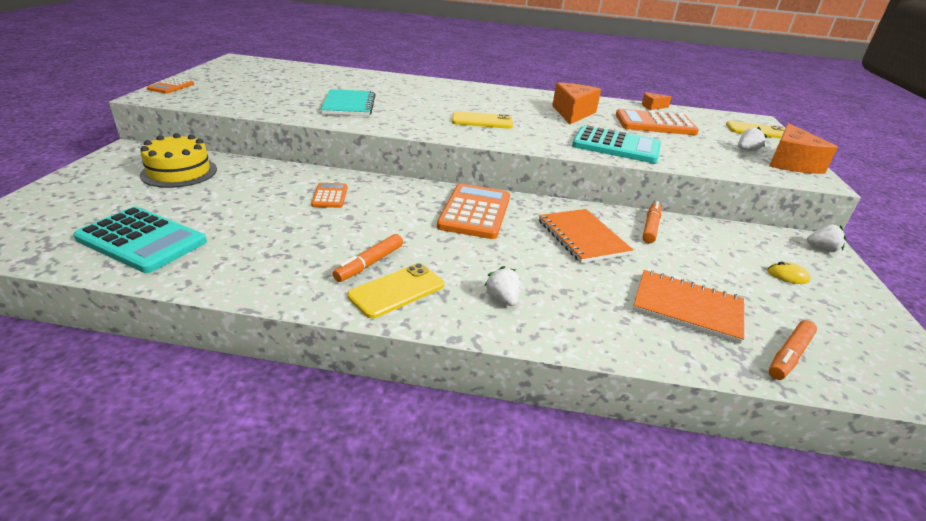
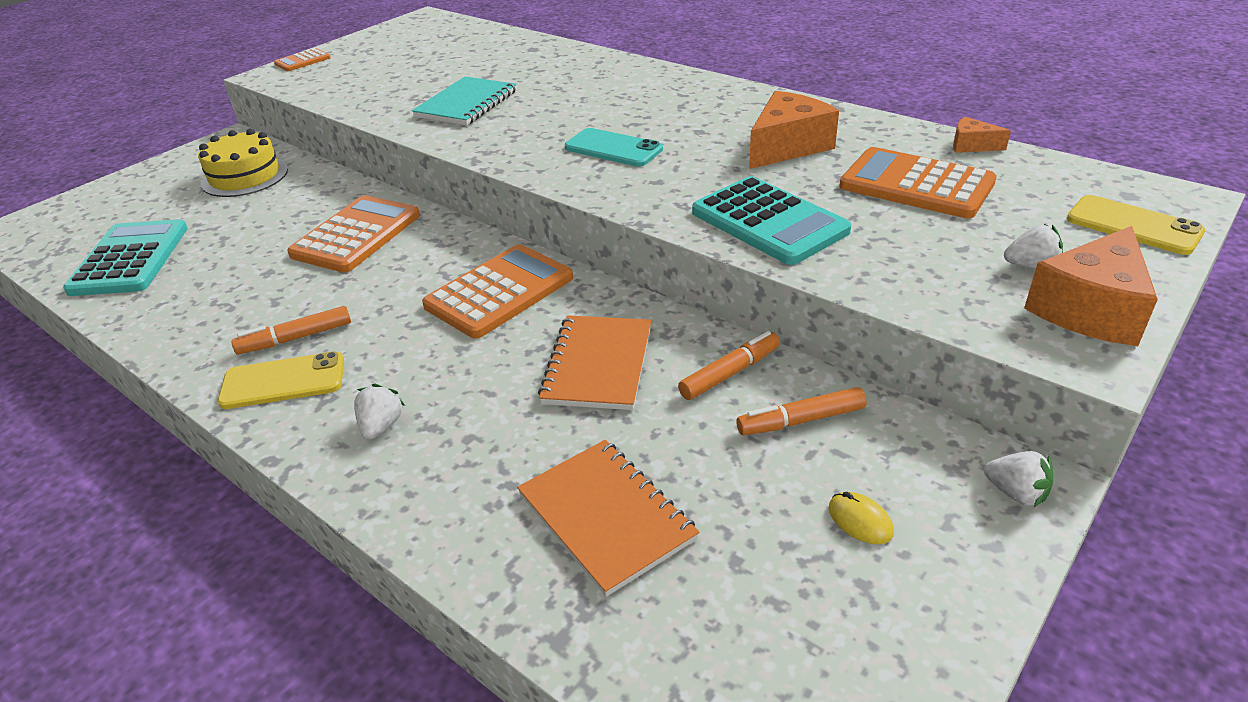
camera: 35 degrees right, 5 degrees up
turquoise calculator [73,207,207,273] -> turquoise calculator turned 150 degrees counterclockwise [63,219,188,296]
orange calculator [311,183,347,208] -> orange calculator [287,195,420,272], size x1.94
yellow phone [452,111,513,129] -> turquoise phone [565,128,663,167]
orange marker [769,320,817,380] -> orange marker moved to [736,387,867,435]

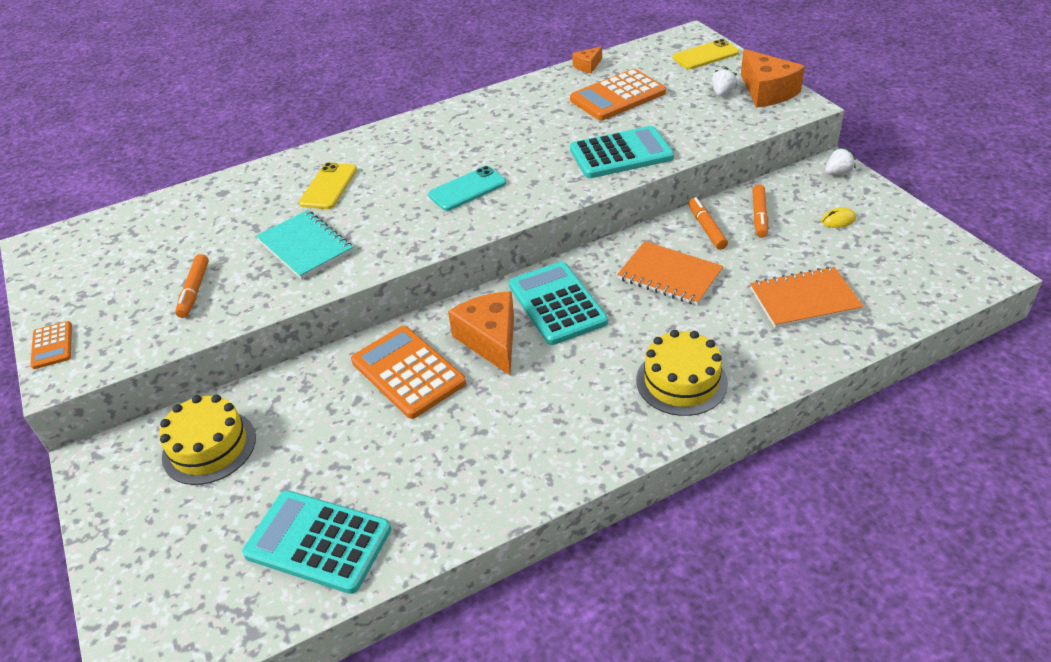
camera: 65 degrees left, 5 degrees up
yellow phone [218,351,344,409] -> yellow phone moved to [299,162,357,209]
orange marker [231,306,351,354] -> orange marker moved to [175,254,209,318]
white strawberry [354,384,405,440] -> yellow cake [636,330,728,416]
orange calculator [422,244,573,338] -> turquoise calculator [509,262,608,345]
orange cheese [749,91,839,169] -> orange cheese moved to [448,291,514,375]

